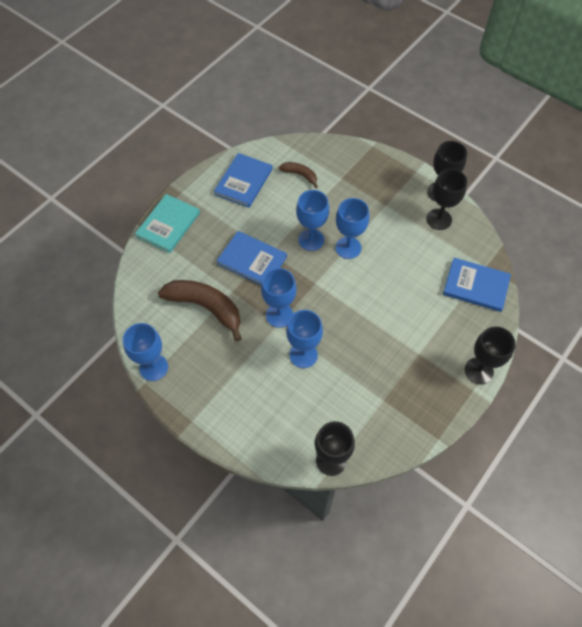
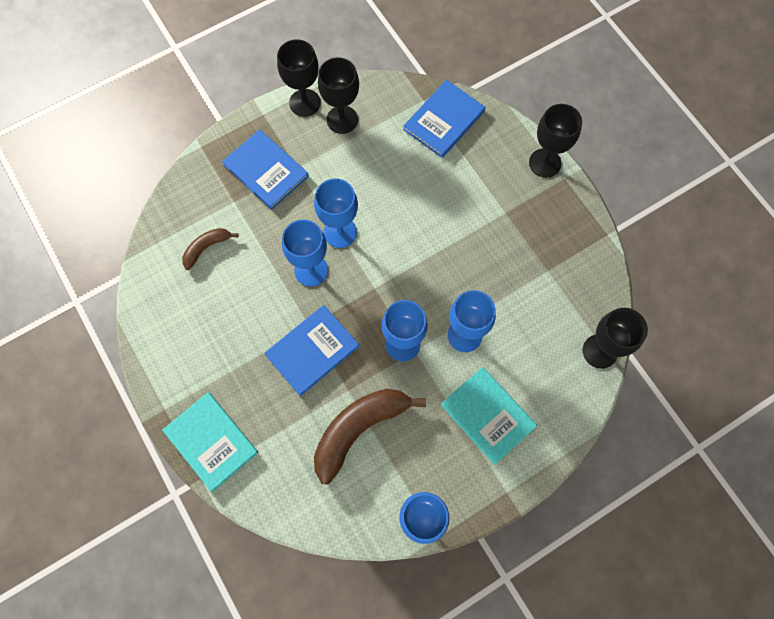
camera: 70 degrees left, 10 degrees up
blue book [214,153,273,208] -> blue book moved to [222,129,309,210]
none -> turquoise book [441,367,537,465]

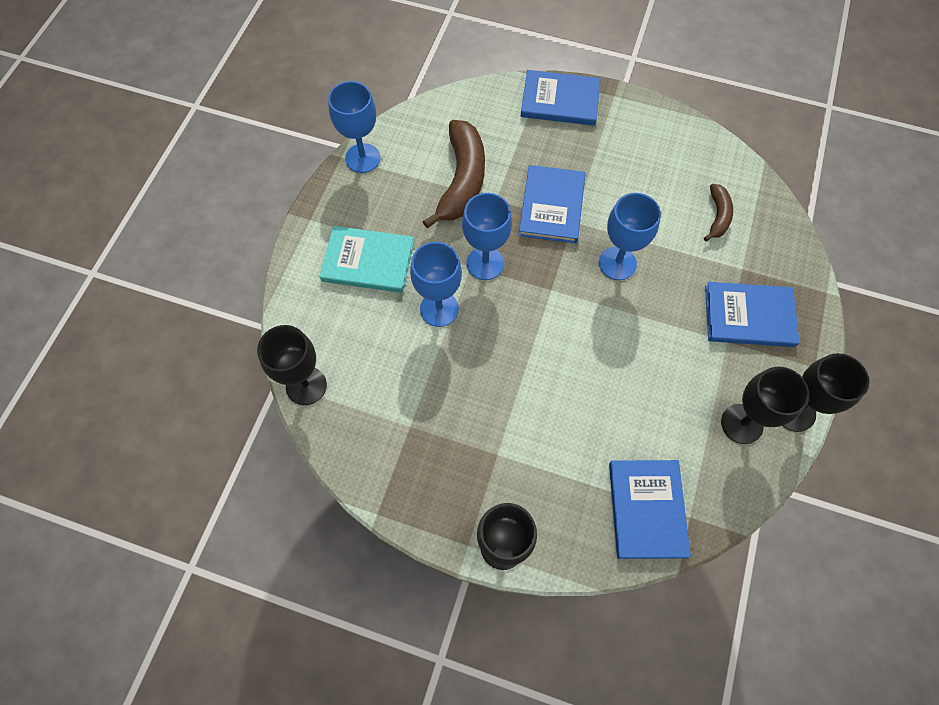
camera: 140 degrees right, 5 degrees down
turquoise book [162,393,258,492] -> blue book [521,70,601,126]
blue goblet [314,179,358,248] -> none

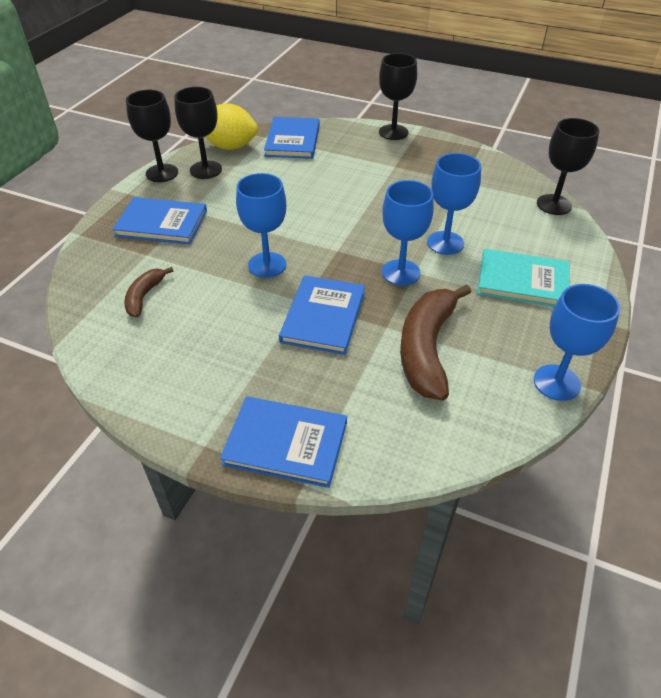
camera: 175 degrees left, 20 degrees down
none -> yellow lemon [205,104,258,150]

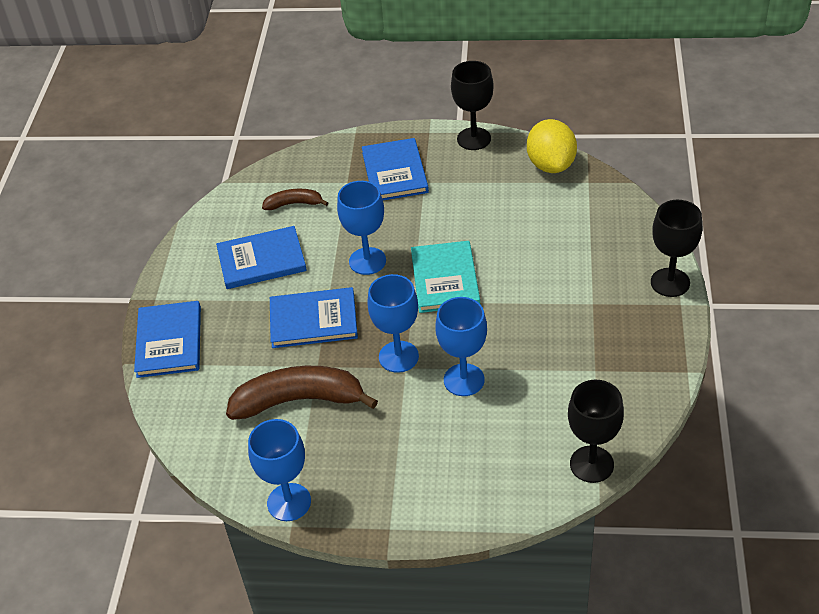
camera: 75 degrees right, 0 degrees up
black goblet [174,87,222,179] -> none
blue book [264,117,320,159] -> blue book moved to [216,226,307,289]
turquoise book [477,249,570,307] -> turquoise book moved to [411,241,480,313]

